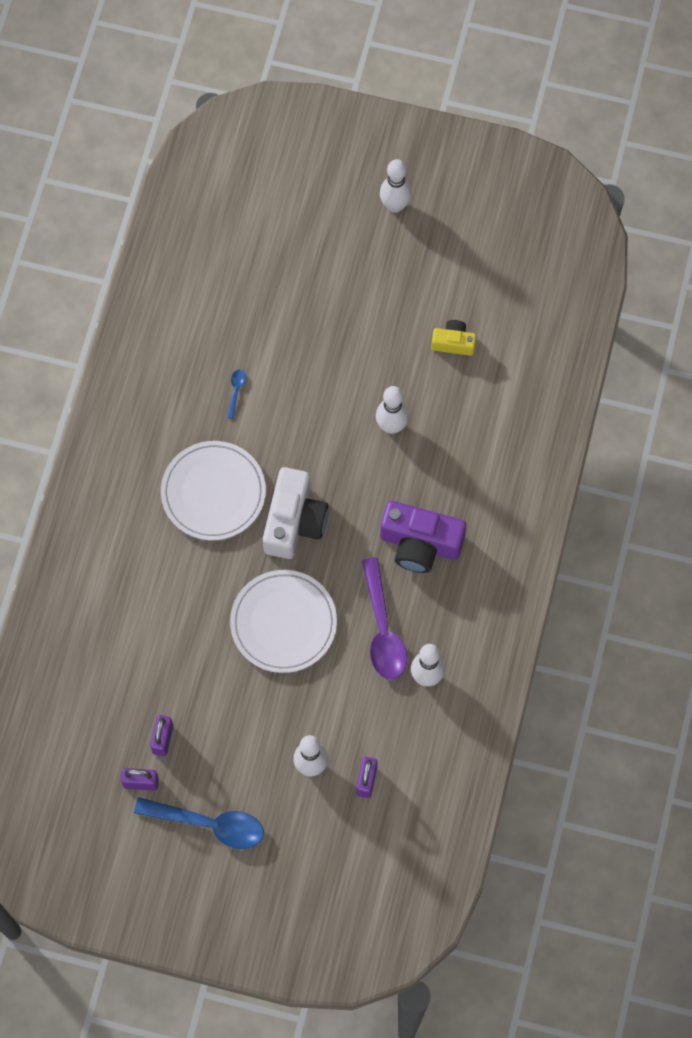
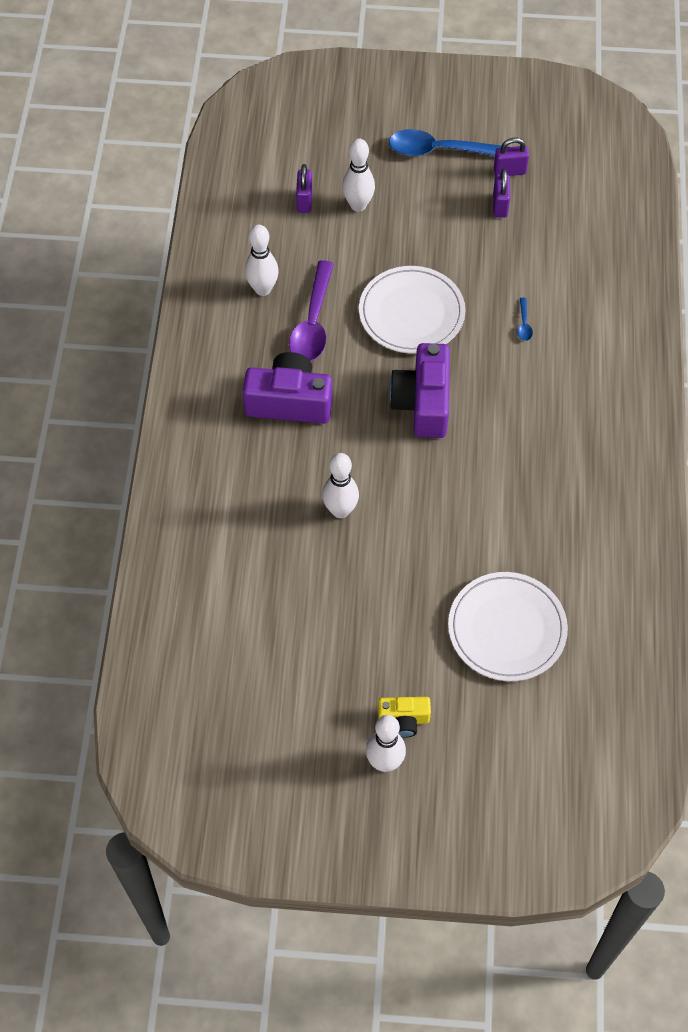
camera: 170 degrees right, 10 degrees down
white plate [161,441,266,540] -> white plate moved to [448,572,568,681]
blue spoon [227,369,246,419] -> blue spoon moved to [517,297,533,341]
white camera [263,467,328,559] -> purple camera [389,343,450,438]
purple spoon [362,558,407,679] -> purple spoon turned 150 degrees counterclockwise [289,260,334,361]
yellow camera [431,320,476,356] -> yellow camera moved to [378,697,431,738]

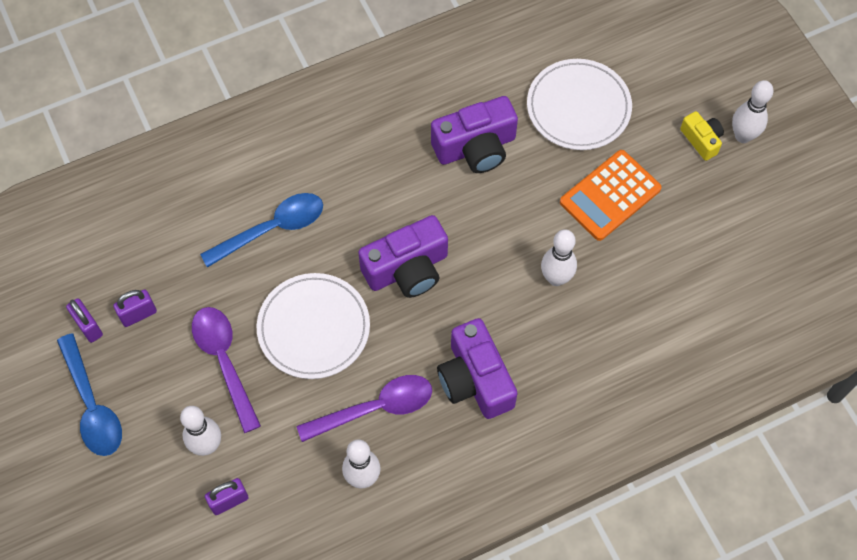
camera: 120 degrees left, 5 degrees up
blue spoon [517,297,533,341] -> blue spoon [200,193,323,268], size x2.38
none -> purple spoon [192,307,261,433]
none -> purple camera [431,96,518,173]
none -> orange calculator [560,150,661,241]

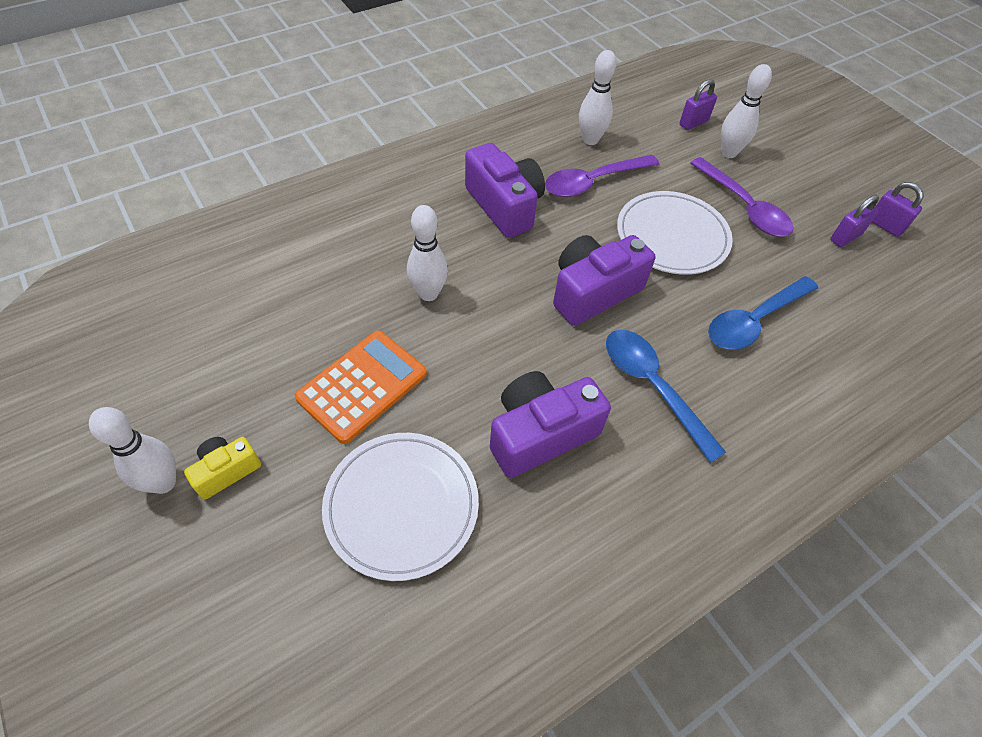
camera: 170 degrees right, 10 degrees down
blue spoon [57,333,122,456] -> blue spoon moved to [606,330,726,463]
yellow camera [680,111,724,161] -> yellow camera turned 90 degrees clockwise [184,437,261,500]

